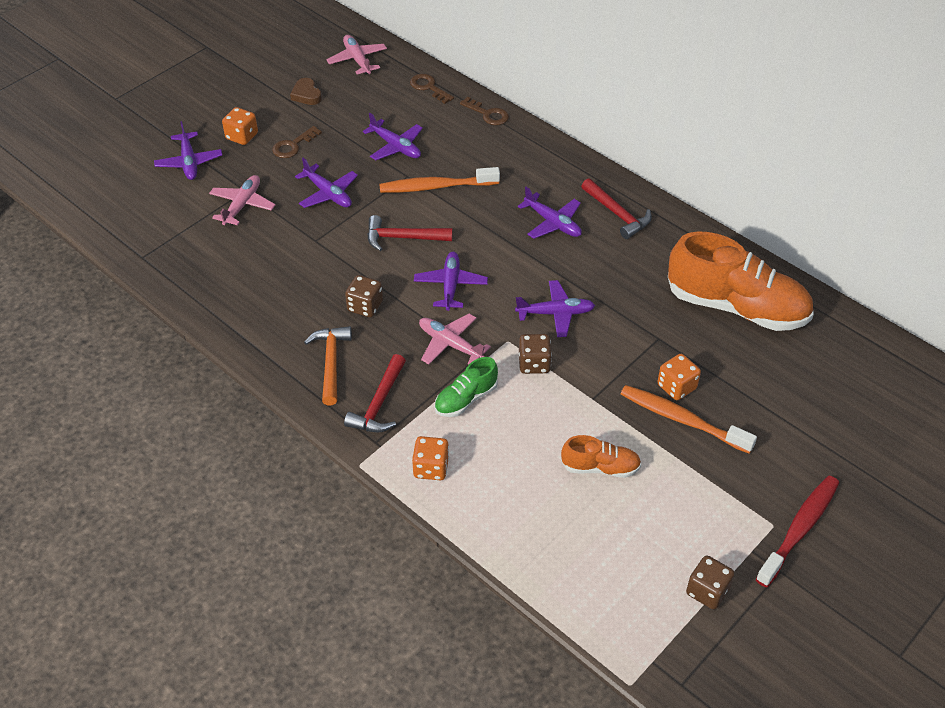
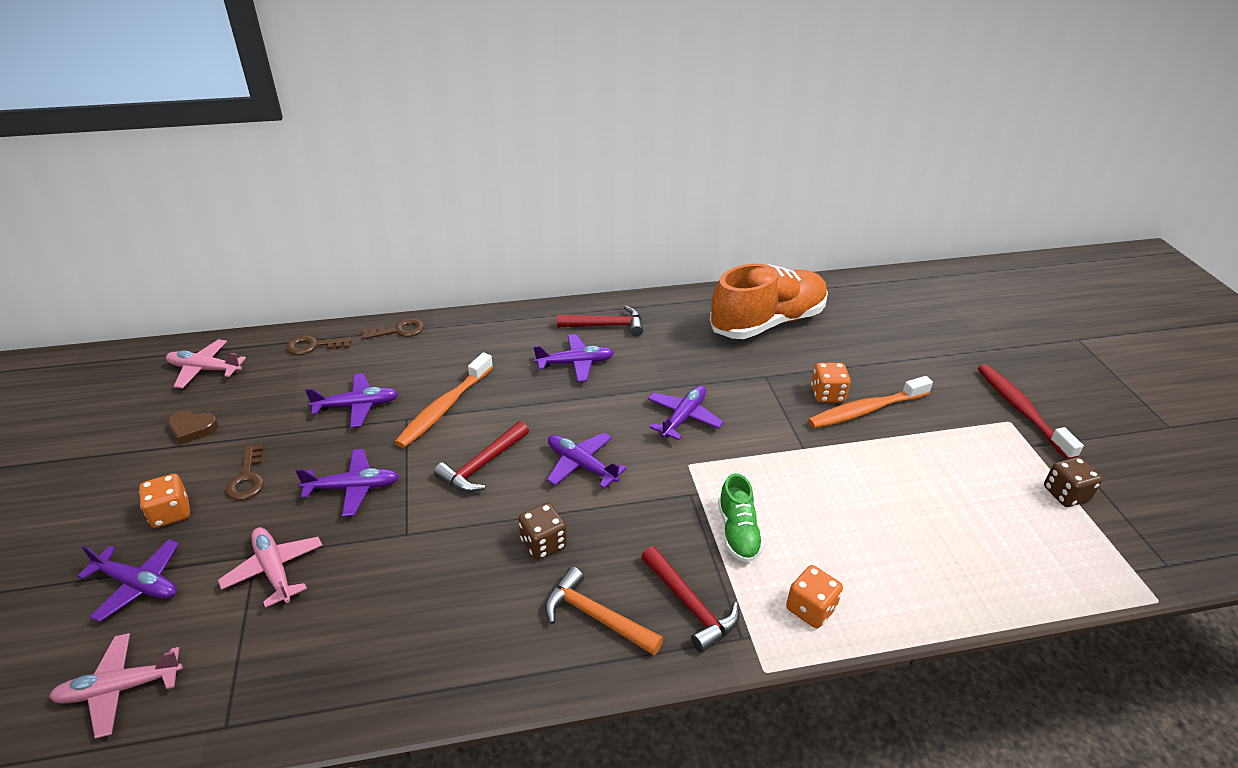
camera: 55 degrees left, 10 degrees down
pink plane [419,313,491,364] -> pink plane moved to [49,633,183,739]
brown dice [519,334,552,374] -> none
orange shoe [561,435,641,478] -> none

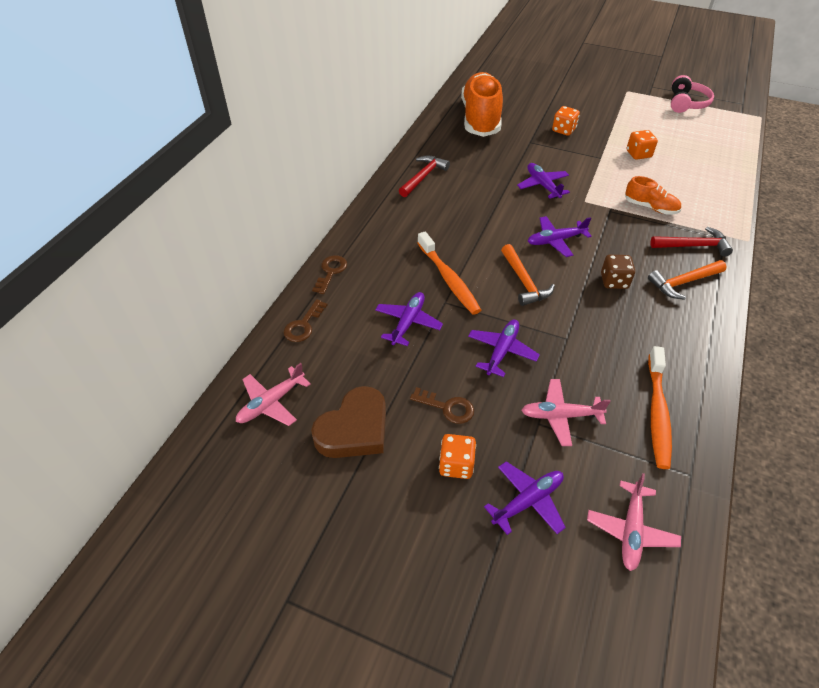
camera: 55 degrees left, 10 degrees up
brown heart [168,410,218,445] -> brown heart [311,386,386,458], size x1.86
red hammer [434,421,529,492] -> orange hammer [501,244,555,306]
purple plane [533,334,614,382] -> none
green shoe [718,473,764,563] -> orange shoe [625,176,681,215]
orange dice [786,565,843,628] -> orange dice moved to [626,130,658,160]
orange toothbrush [808,376,933,428] -> orange toothbrush moved to [648,346,672,469]
red toothbrush [978,364,1084,459] -> none
brown dice [1044,457,1103,507] -> pink headphones [671,75,714,113]

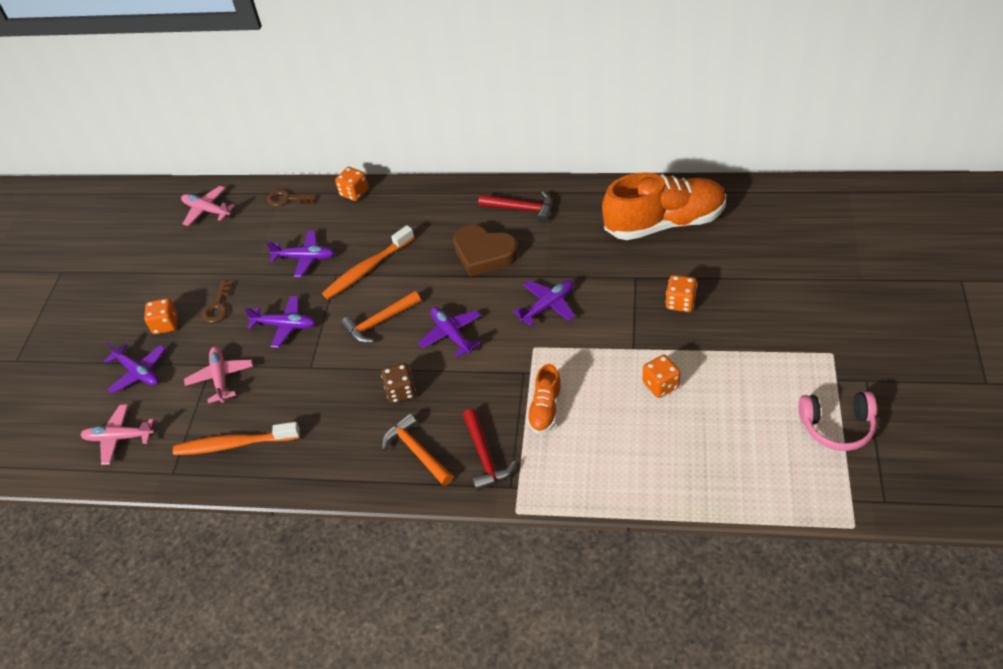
camera: 80 degrees right, 0 degrees up
brown heart [311,386,386,458] -> brown heart moved to [453,225,519,277]
brown key [312,255,347,294] -> orange dice [335,167,368,201]

